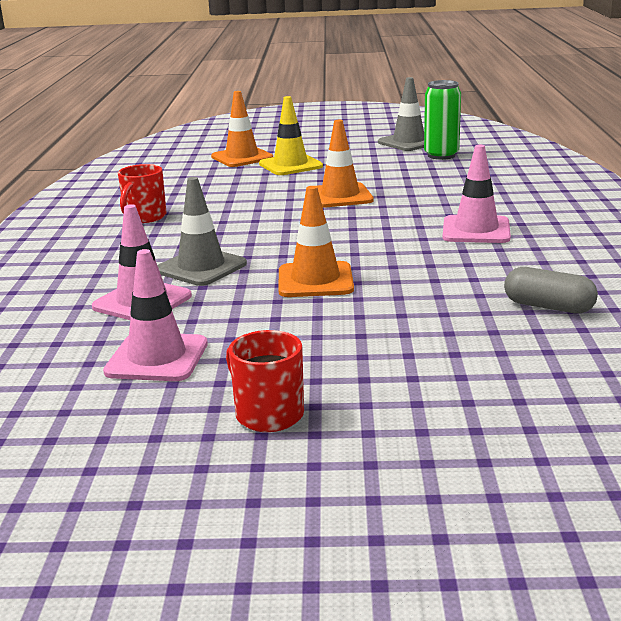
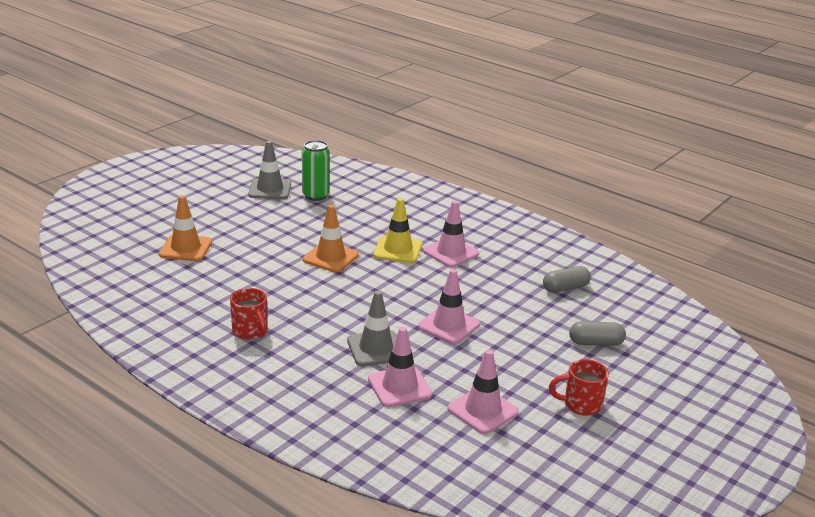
camera: 55 degrees left, 5 degrees up
yellow traffic cone [259,96,323,175] -> yellow traffic cone moved to [374,198,422,263]
orange traffic cone [278,186,354,297] -> pink traffic cone [418,269,480,344]
none -> grey capsule [569,321,626,346]

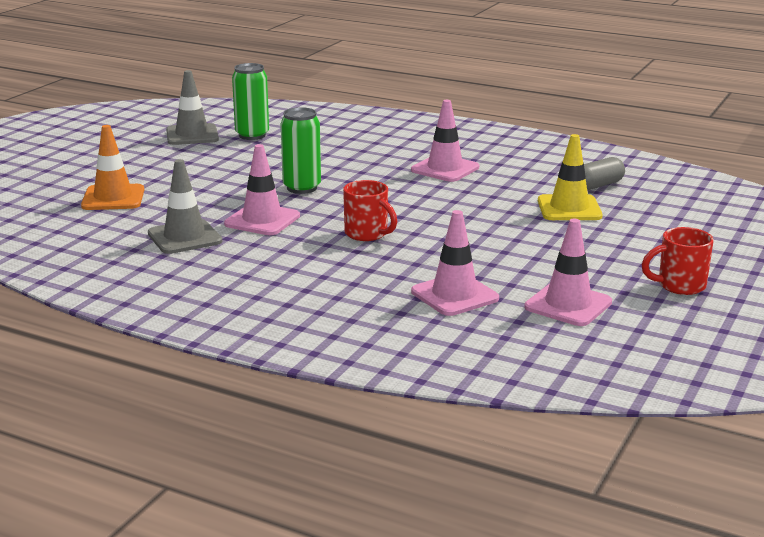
camera: 10 degrees left, 5 degrees down
red mug [230,288,267,339] -> red mug moved to [343,180,397,241]
orange traffic cone [303,205,359,272] -> green can [281,107,321,194]
grey traffic cone [347,291,397,366] -> grey traffic cone moved to [148,159,222,254]
yellow traffic cone [374,198,422,263] -> yellow traffic cone moved to [538,134,603,220]
pink traffic cone [418,269,480,344] -> pink traffic cone moved to [224,144,300,235]
grey capsule [569,321,626,346] -> none

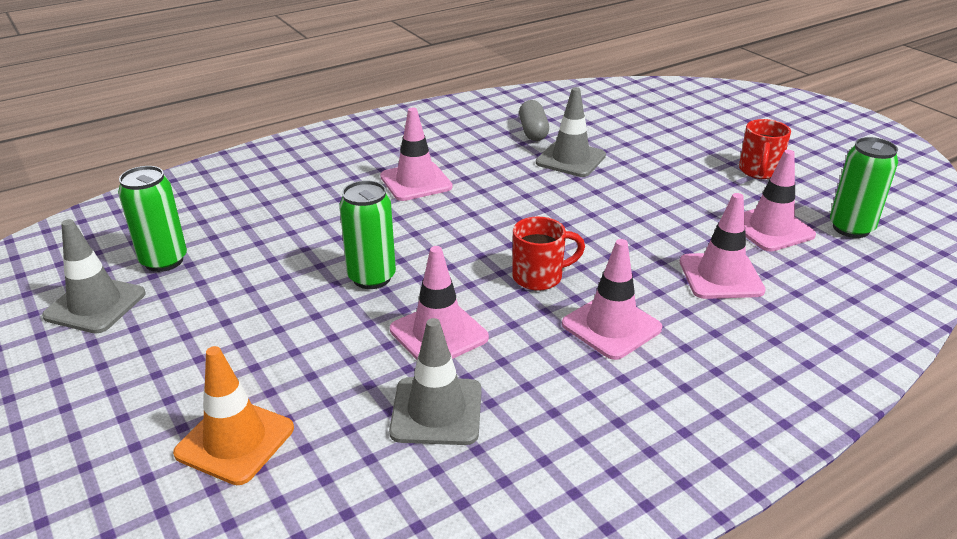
camera: 60 degrees left, 10 degrees up
yellow traffic cone [538,134,603,220] -> grey traffic cone [536,87,606,177]
none -> pink traffic cone [562,239,662,360]
none -> green can [830,137,898,238]

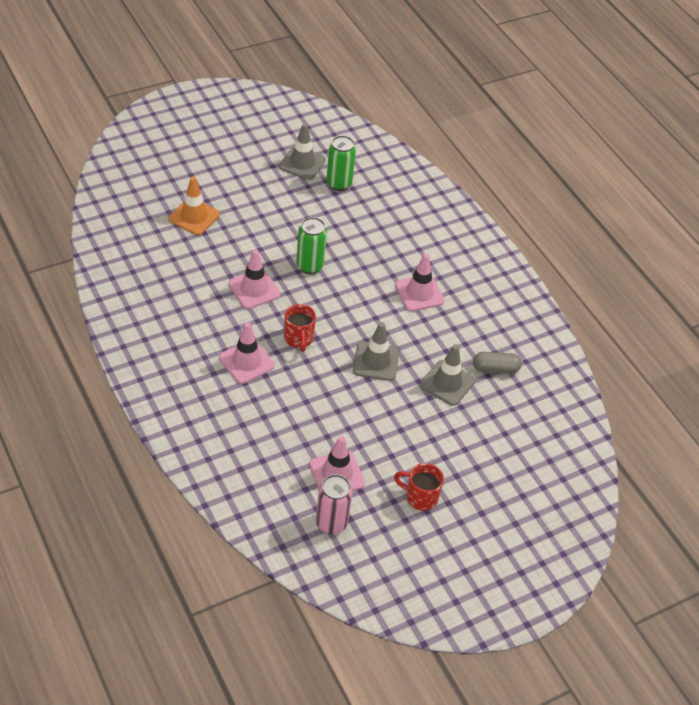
camera: 90 degrees right, 15 degrees up
grey traffic cone [389,318,482,445] -> grey traffic cone moved to [353,322,400,381]
pink traffic cone [680,193,766,299] -> none
green can [830,137,898,238] -> pink can [316,474,352,534]

